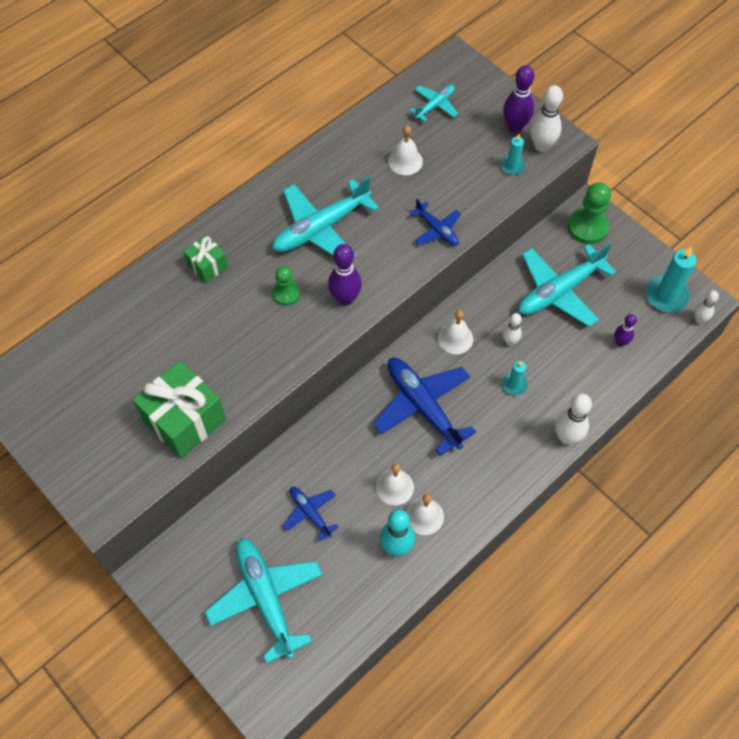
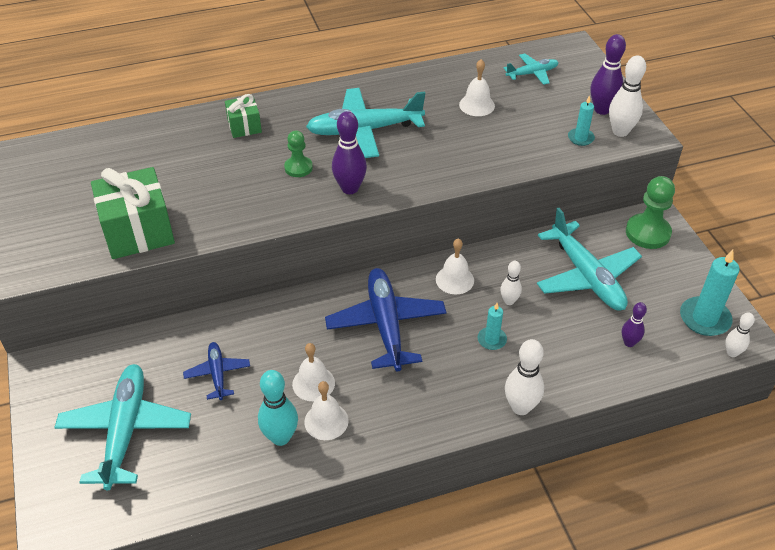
camera: 25 degrees right, 15 degrees down
blue plane [409,199,461,246] -> none
turquoise plane [518,243,616,327] -> turquoise plane turned 105 degrees counterclockwise [537,208,642,310]

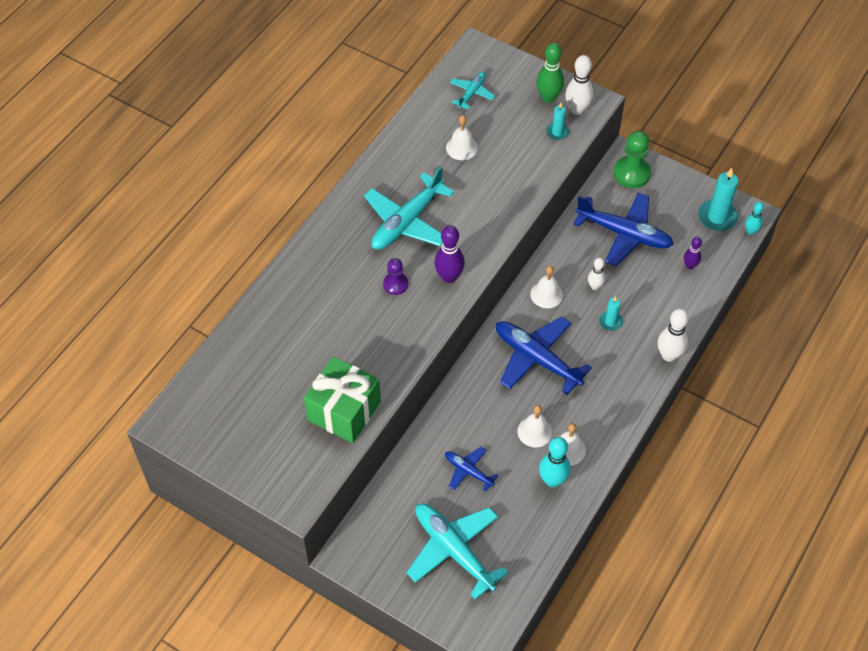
camera: 40 degrees left, 10 degrees up
green gift [225,94,262,138] -> none
green pawn [284,130,313,177] -> purple pawn [383,258,408,295]
turquoise plane [537,208,642,310] -> blue plane [573,193,674,266]
purple bowling pin [591,34,626,115] -> green bowling pin [536,43,564,103]
white bowling pin [725,312,755,357] -> turquoise bowling pin [745,202,764,235]

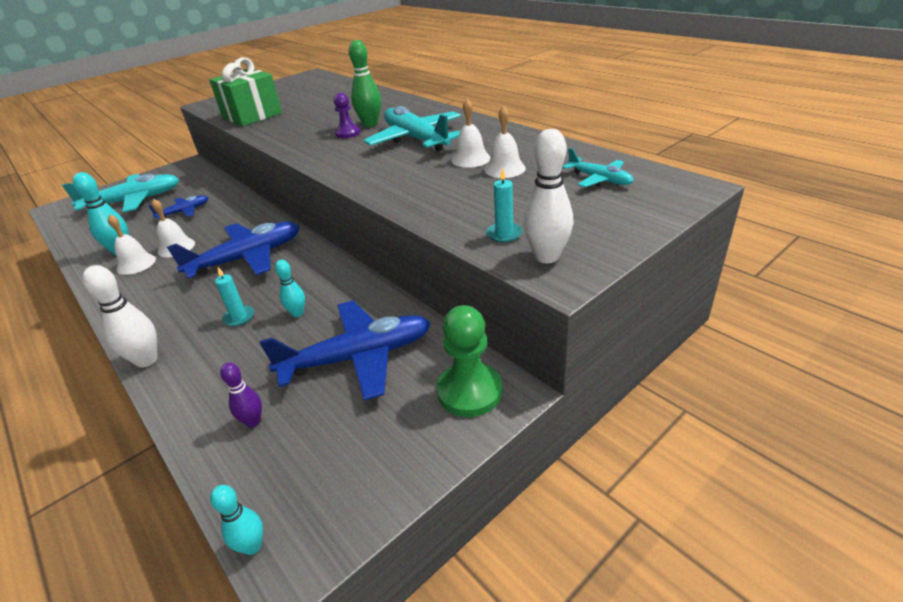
camera: 110 degrees right, 20 degrees down
purple bowling pin [434,225,465,283] -> none
white bell [530,266,563,308] -> white bell moved to [452,98,490,168]
green bowling pin [536,43,564,103] -> green bowling pin moved to [349,40,381,127]
blue plane [573,193,674,266] -> blue plane turned 150 degrees counterclockwise [260,300,431,401]
white bowling pin [588,258,605,290] -> turquoise bowling pin [275,260,305,317]
turquoise candle [698,168,738,231] -> none

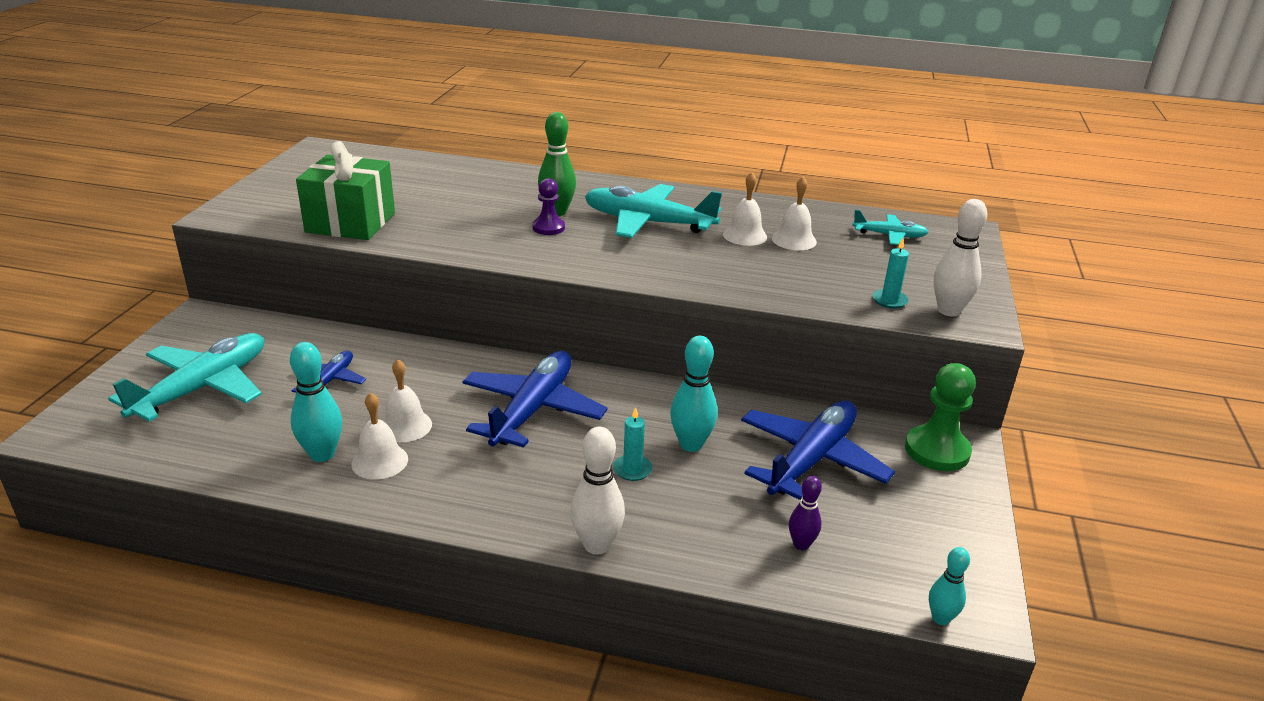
camera: 40 degrees left, 5 degrees down
turquoise bowling pin [275,260,305,317] -> turquoise bowling pin [670,336,718,452], size x1.65

